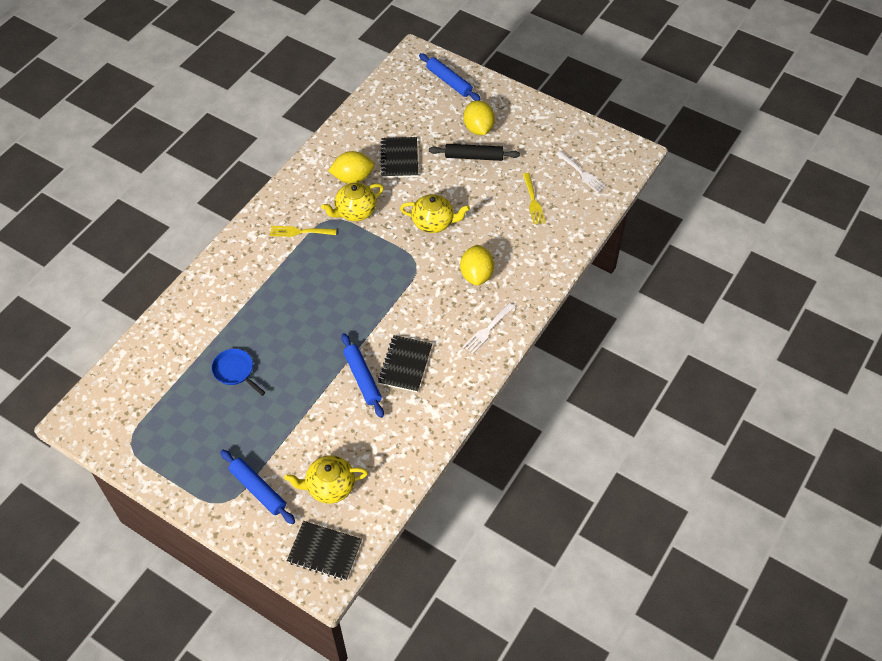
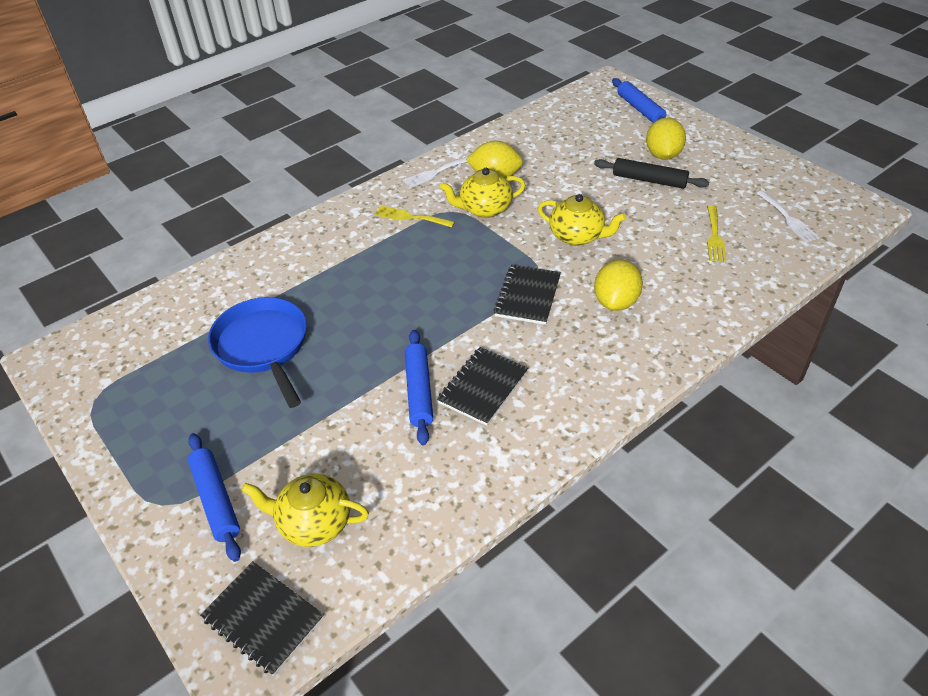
camera: 20 degrees right, 10 degrees down
blue pan [211,349,266,396] -> blue pan [208,297,307,408], size x1.76
black notebook [380,137,418,178] -> black notebook moved to [493,264,561,325]
white fork [463,303,514,354] -> white fork moved to [403,156,469,188]

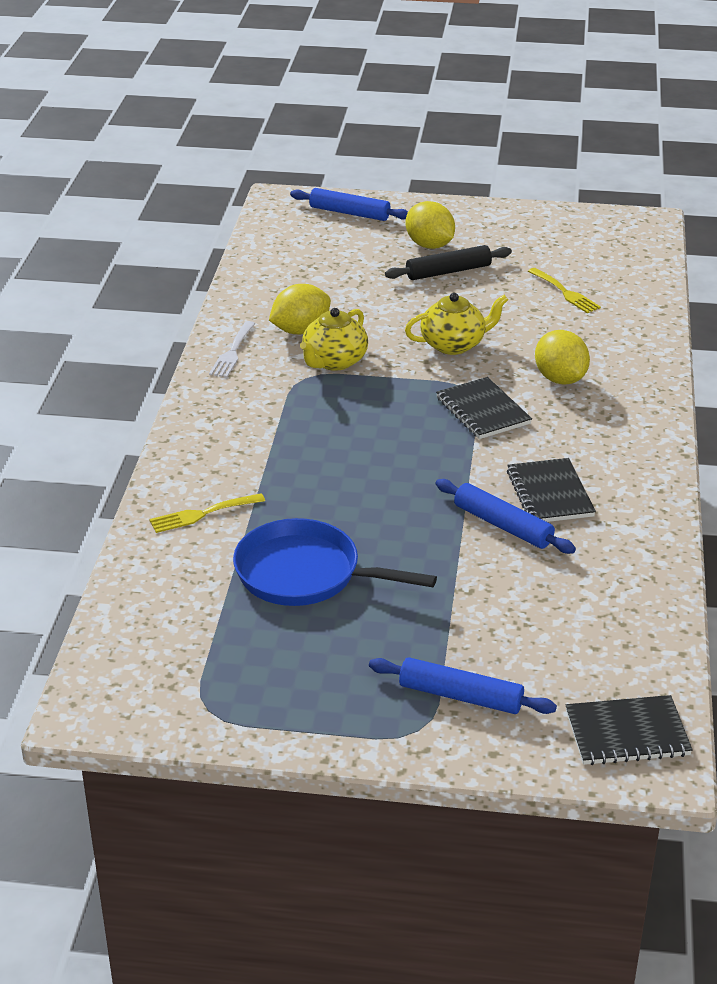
camera: 45 degrees left, 10 degrees down
yellow teapot [241,474,369,547] -> none
yellow fork [375,206,455,228] -> yellow fork moved to [149,493,265,533]
white fork [756,191,820,243] -> none

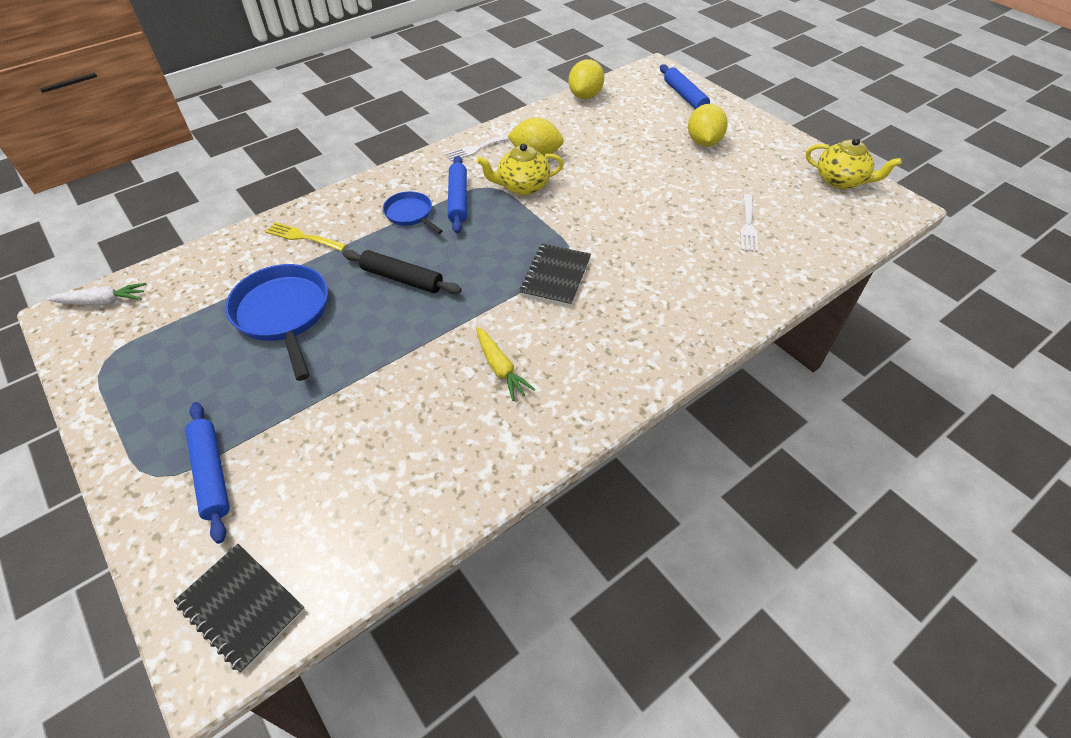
camera: 45 degrees right, 15 degrees up
black rolling pin [385,245,512,280] -> black rolling pin moved to [342,250,462,294]
yellow teapot [405,293,508,355] -> yellow teapot moved to [806,138,902,189]
blue rolling pin [435,479,576,554] -> blue rolling pin moved to [448,156,467,233]
black notebook [507,458,596,522] -> yellow carrot [476,327,535,401]
yellow fork [528,268,601,313] -> white fork [740,194,758,252]
yellow lemon [535,330,590,385] -> yellow lemon moved to [569,59,604,99]
none -> white carrot [47,283,146,306]
none -> blue pan [383,191,443,234]

